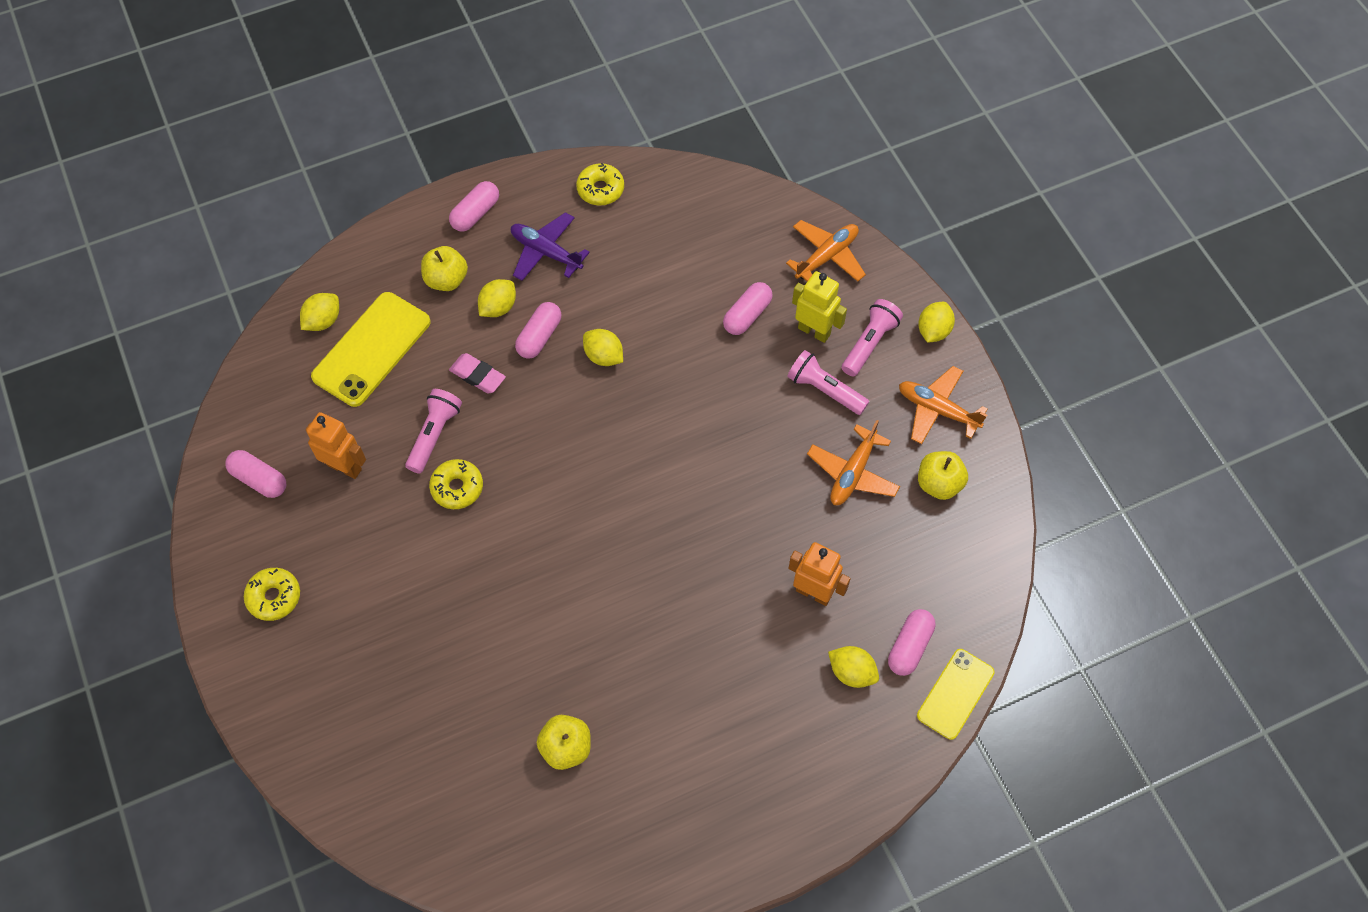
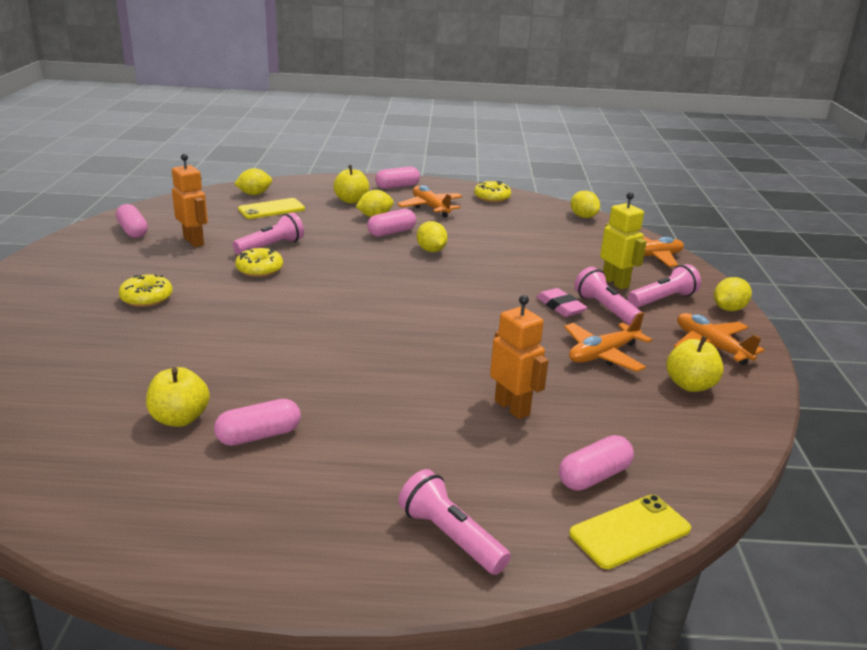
camera: 25 degrees right, 35 degrees down
yellow donut [244,568,300,621] -> yellow donut moved to [119,274,173,307]
yellow phone [311,292,431,407] -> yellow phone [238,198,305,219], size x0.64
pink eraser [449,353,506,394] -> pink eraser moved to [536,288,588,317]
purple plane [511,212,590,281] -> orange plane [397,185,463,218]
pink capsule [723,282,773,335] -> pink capsule moved to [214,399,301,446]
yellow lemon [828,646,879,688] -> yellow lemon moved to [570,191,600,218]
none -> pink flashlight [398,469,511,575]

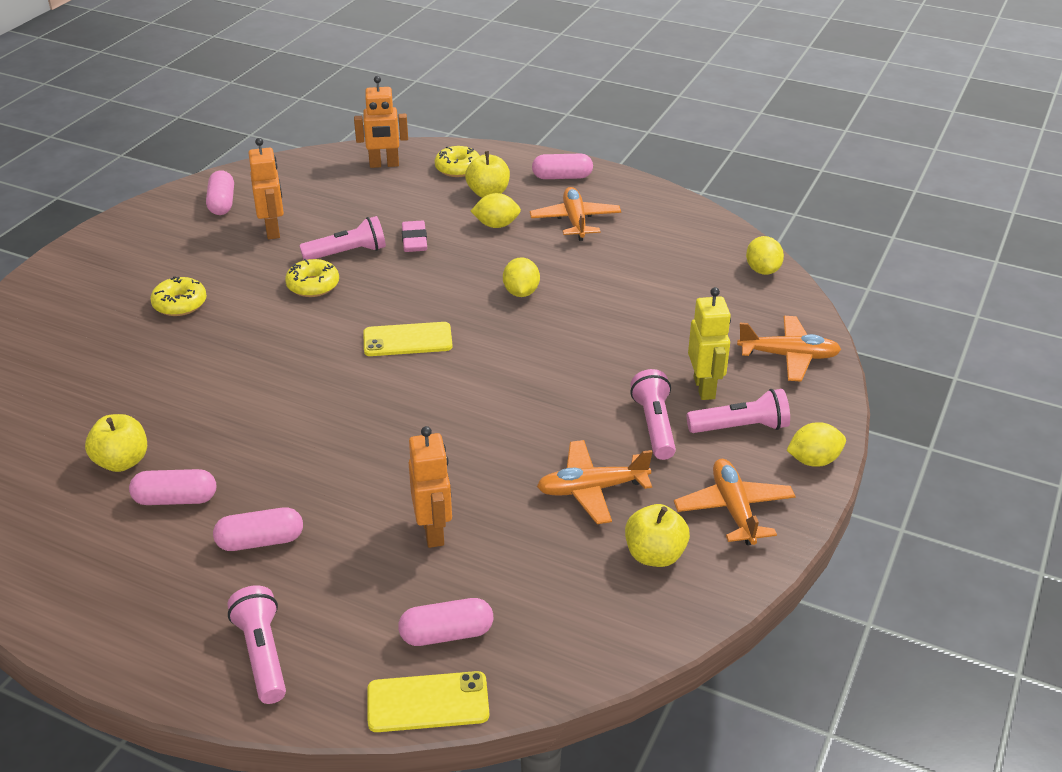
camera: 25 degrees right, 10 degrees up
yellow lemon [234,168,272,195] -> orange robot [354,76,408,168]
yellow phone [238,198,305,219] -> yellow phone moved to [363,322,453,356]
pink capsule [367,209,416,237] -> pink capsule moved to [213,507,303,551]
yellow donut [474,181,511,203] -> yellow donut moved to [435,146,480,177]
pink eraser [536,288,588,317] -> pink eraser moved to [402,221,427,252]

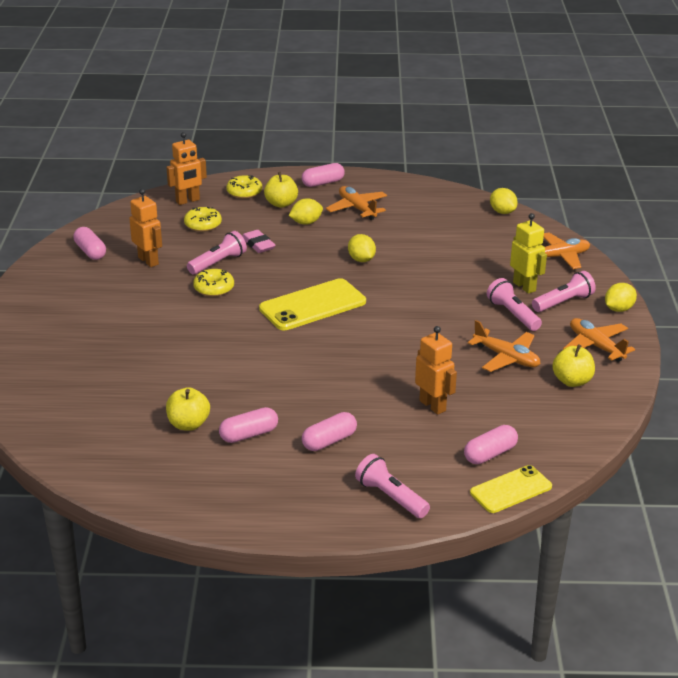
camera: 25 degrees left, 5 degrees down
yellow donut [150,276,207,316] -> yellow donut moved to [184,207,222,232]
yellow phone [363,322,453,356] -> yellow phone [259,278,366,330], size x1.57
orange plane [537,440,652,524] -> orange plane turned 105 degrees counterclockwise [468,320,540,372]

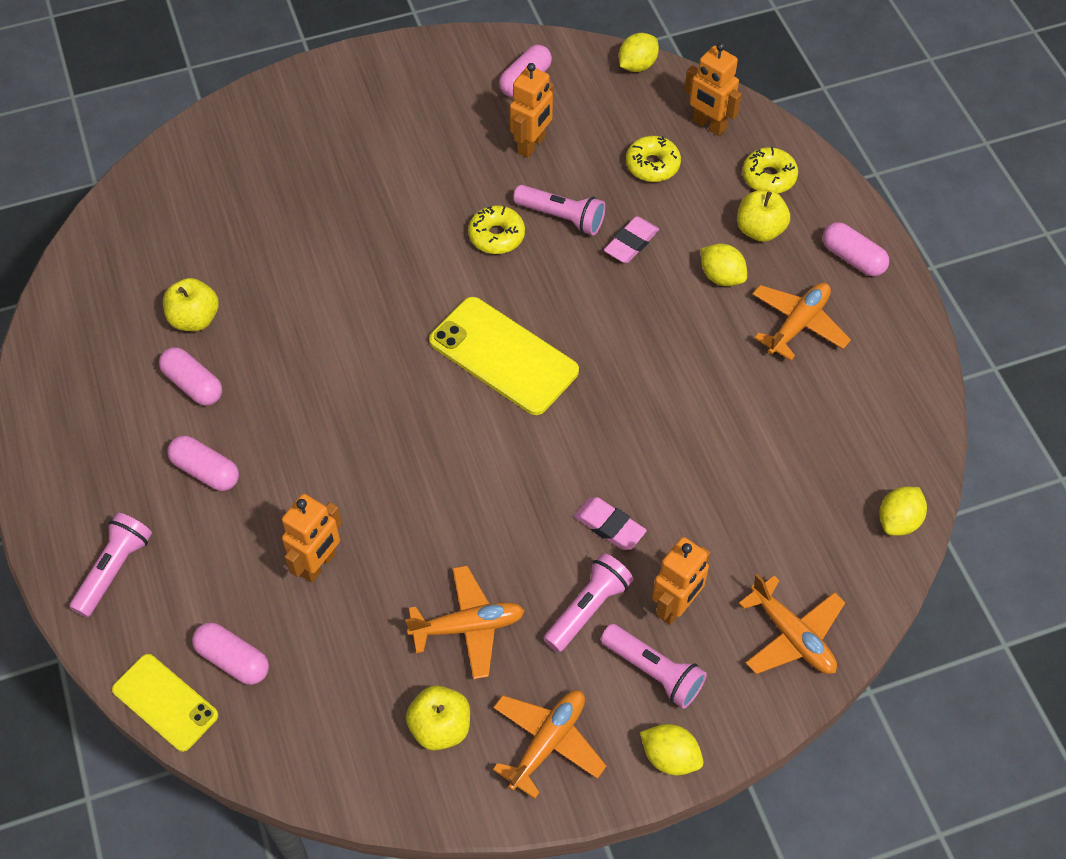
camera: 70 degrees right, 25 degrees up
yellow lemon [348,234,376,262] -> yellow lemon moved to [619,33,659,72]
orange plane [468,320,540,372] -> orange plane turned 120 degrees counterclockwise [405,566,525,680]
yellow robot [510,213,547,294] -> orange robot [652,537,711,625]
none -> pink eraser [574,497,647,550]

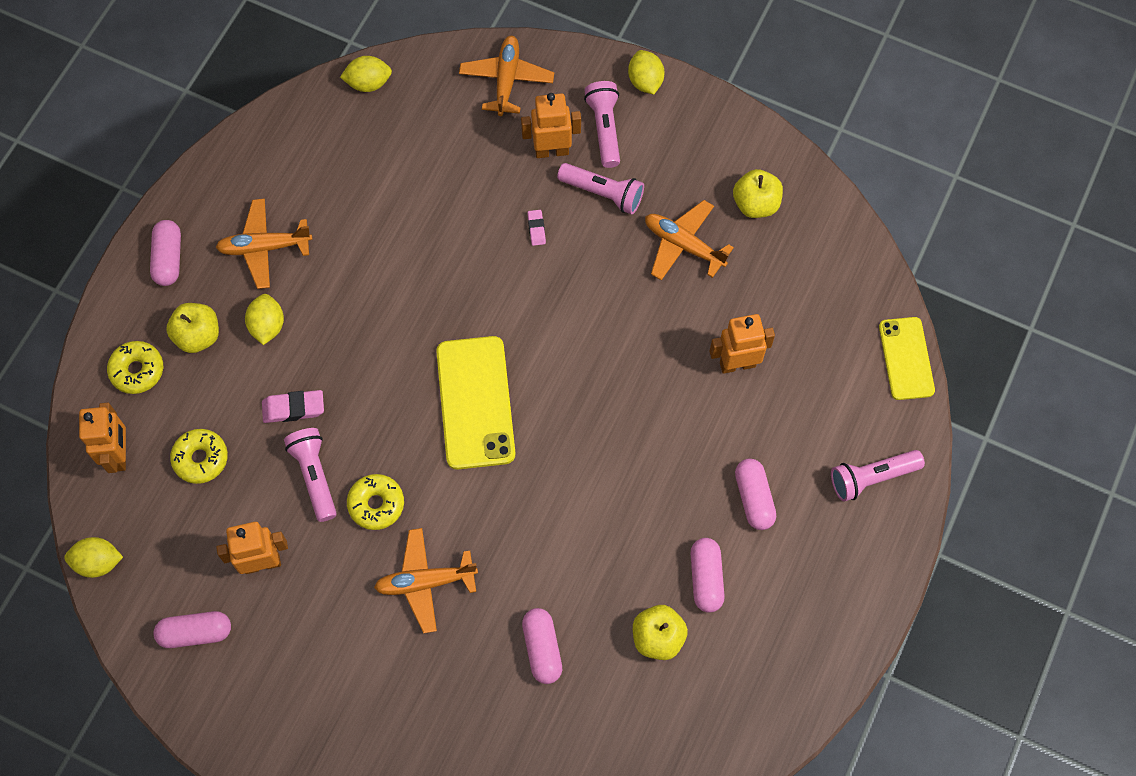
camera: 135 degrees left, 10 degrees up
pink capsule [192,623,269,685] -> pink capsule moved to [522,608,562,684]
orange plane [493,690,606,799] -> orange plane moved to [374,528,478,634]
pink flashlight [543,553,633,652] -> pink flashlight turned 150 degrees counterclockwise [557,163,644,214]
pink eraser [574,497,647,550] -> pink eraser [527,210,546,246], size x0.60

